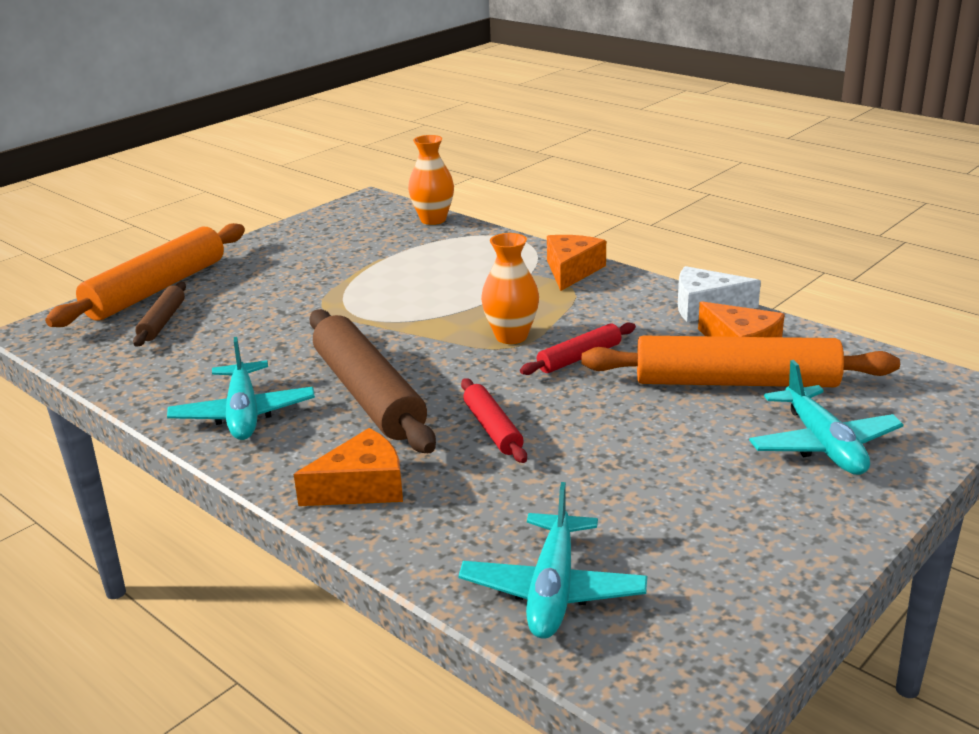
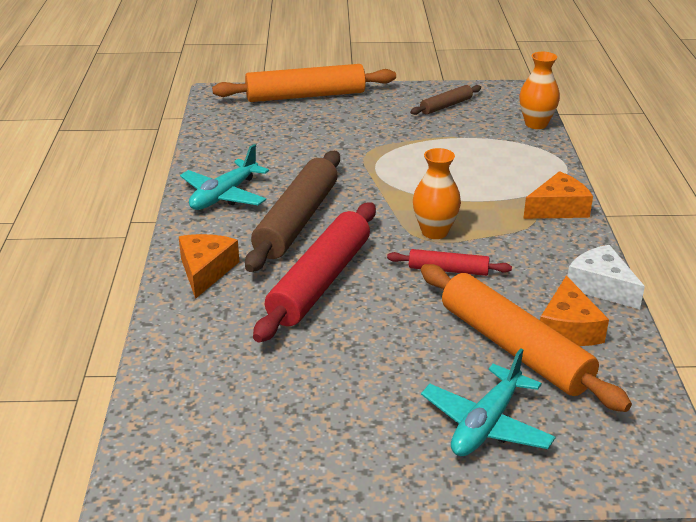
camera: 45 degrees right, 5 degrees up
brown rolling pin [133,282,186,347] -> brown rolling pin moved to [410,85,481,115]
orange cheese [294,428,403,506] -> orange cheese turned 105 degrees counterclockwise [179,234,239,299]
turquoise plane [459,482,647,639] -> none
red rolling pin [461,378,527,463] -> red rolling pin [253,202,376,343], size x2.00

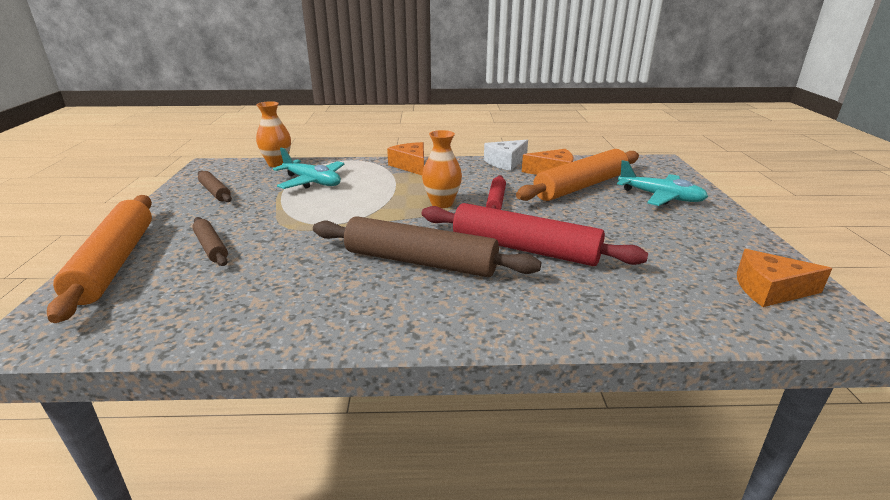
camera: 90 degrees left, 5 degrees down
orange cheese [179,234,239,299] -> orange cheese moved to [737,249,832,307]
turquoise plane [180,144,269,210] -> turquoise plane moved to [273,148,345,189]
none -> brown rolling pin [192,217,228,266]

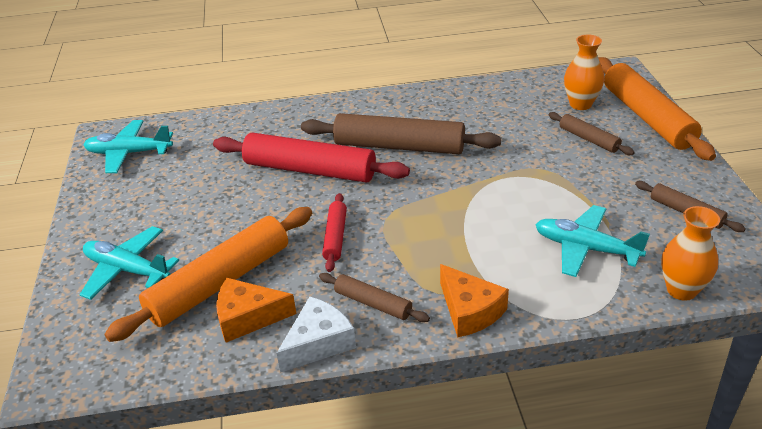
camera: 175 degrees right, 10 degrees up
orange vase [422,130,462,208] -> orange vase moved to [564,35,604,110]
orange cheese [737,249,832,307] -> turquoise plane [84,120,173,173]
none -> brown rolling pin [319,273,430,322]

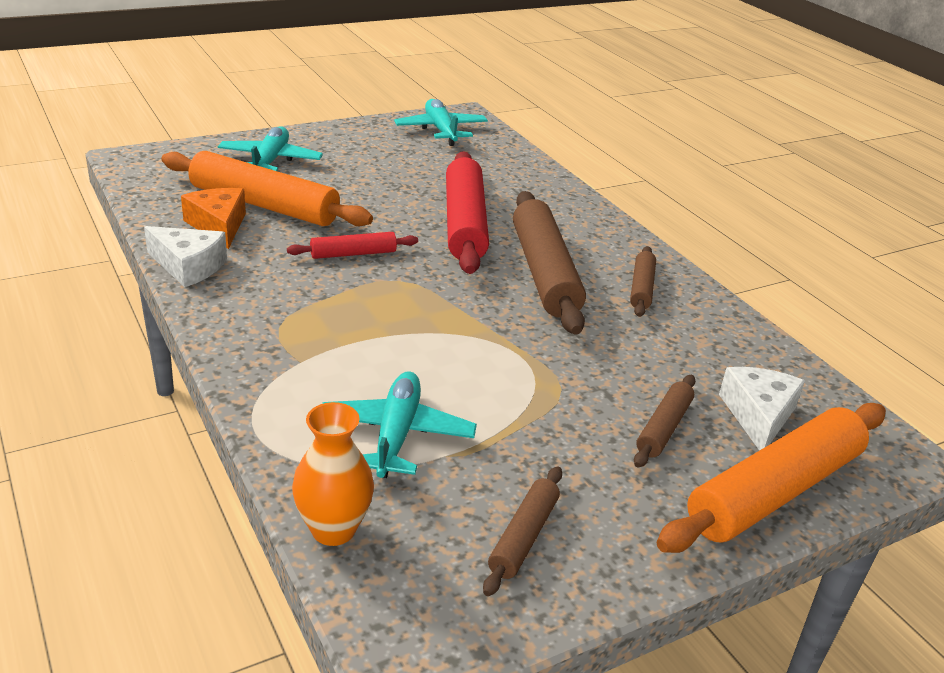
camera: 65 degrees right, 5 degrees down
brown rolling pin [319,273,430,322] -> brown rolling pin moved to [630,246,656,317]
orange cheese [440,264,509,337] -> none
orange vase [564,35,604,110] -> white cheese [719,367,805,451]

